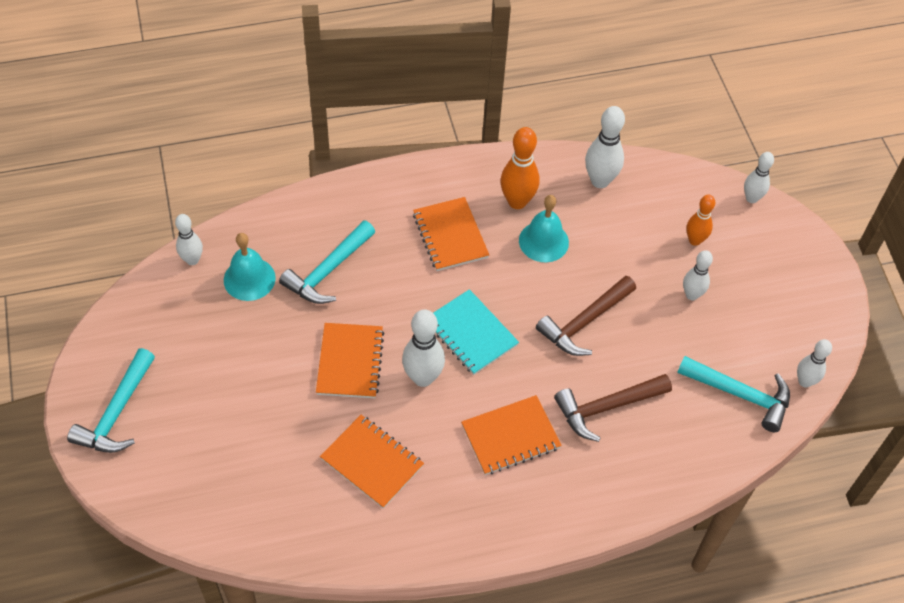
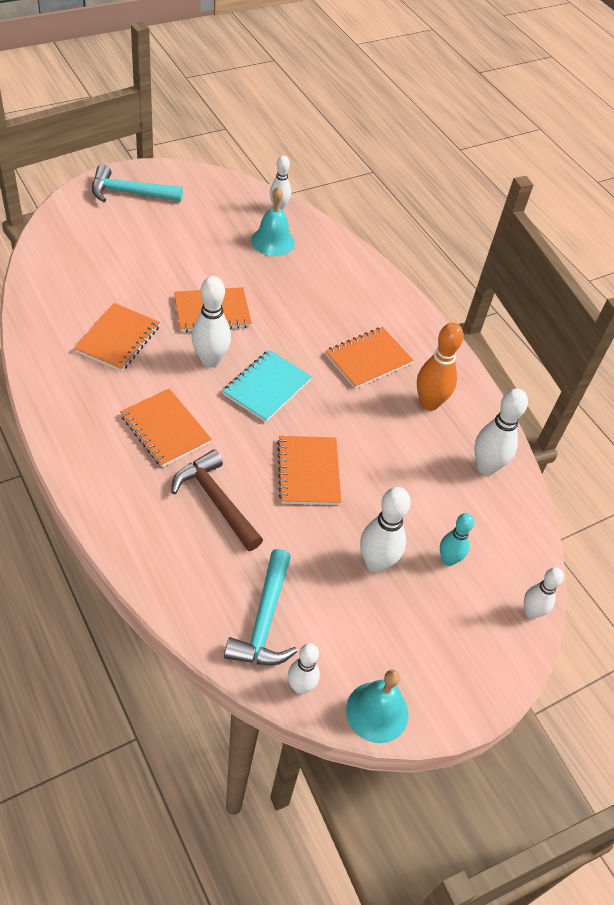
camera: 70 degrees right, 5 degrees down
turquoise hammer [279,220,375,304] -> none
turquoise bell [519,195,569,262] -> turquoise bell moved to [346,670,409,743]
brown hammer [536,276,636,356] -> orange notebook [277,436,341,505]
white bowling pin [683,250,713,300] -> white bowling pin [360,487,411,573], size x1.55
orange bowling pin [686,195,715,246] -> turquoise bowling pin [440,513,474,566]

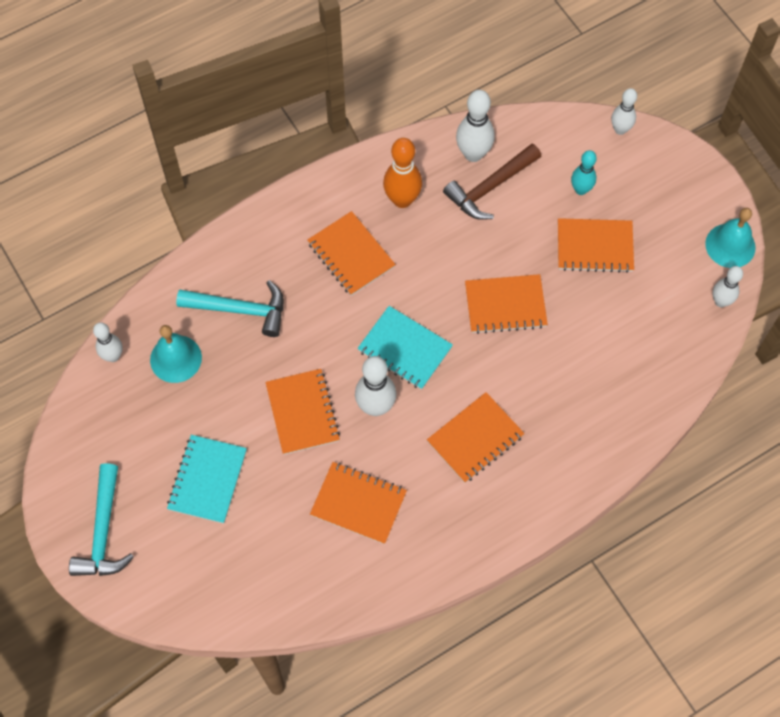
camera: 85 degrees left, 15 degrees up
brown hammer [171,450,263,551] -> brown hammer moved to [443,144,541,220]
turquoise hammer [224,549,297,665] -> turquoise hammer moved to [176,280,284,337]
white bowling pin [360,487,411,573] -> orange notebook [558,218,634,273]
none -> turquoise notebook [167,435,247,524]

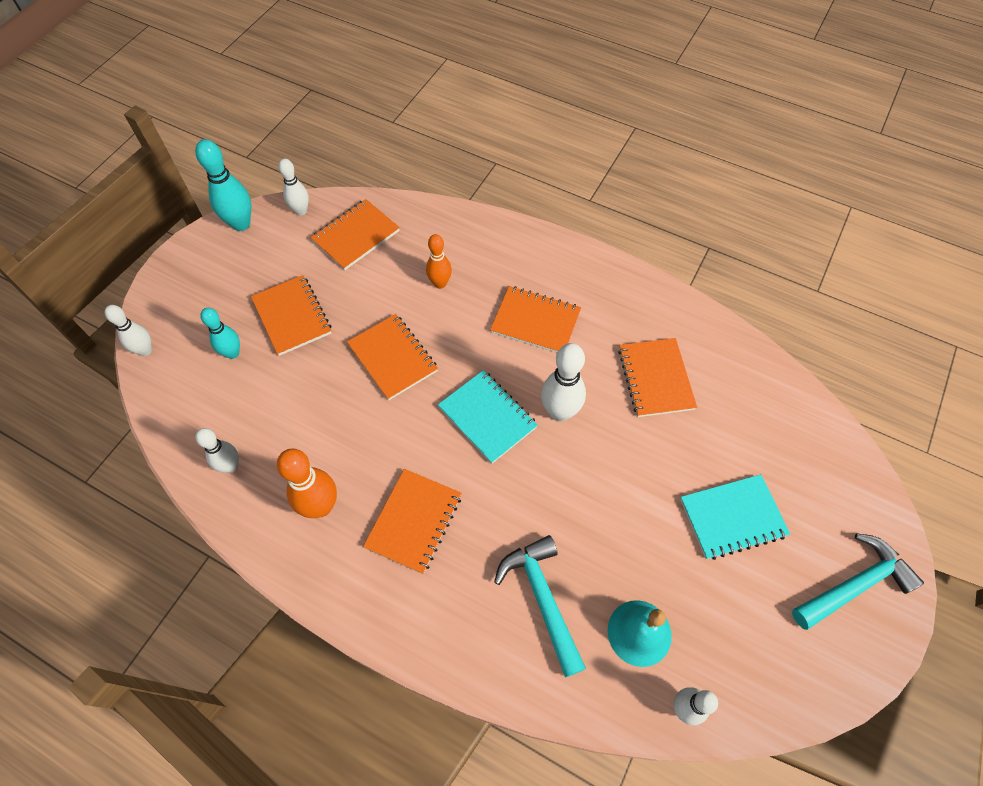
camera: 120 degrees left, 5 degrees down
orange notebook [265,369,340,455] -> orange notebook moved to [310,199,400,270]
turquoise notebook [357,306,453,390] -> turquoise notebook turned 45 degrees counterclockwise [438,370,538,464]
brown hammer [443,144,541,220] -> none
white bowling pin [456,90,495,162] -> white bowling pin [195,428,239,473], size x0.65
turquoise bell [705,208,756,268] -> turquoise bowling pin [195,139,251,231]
none -> orange bowling pin [426,234,452,289]

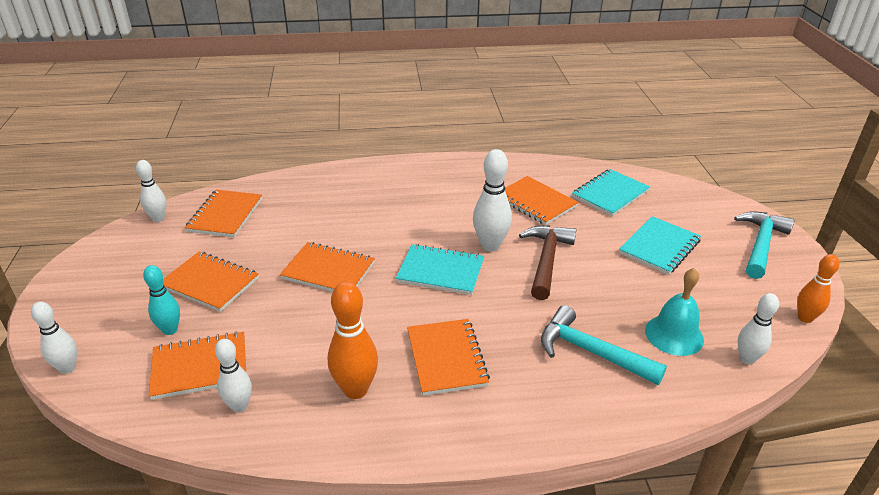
camera: 35 degrees left, 25 degrees down
turquoise bowling pin [195,139,251,231] -> none
orange bowling pin [426,234,452,289] -> orange bowling pin moved to [797,254,839,323]
orange notebook [490,286,581,353] -> orange notebook moved to [149,331,246,400]
none -> brown hammer [519,225,576,300]
none -> turquoise notebook [572,169,650,216]

